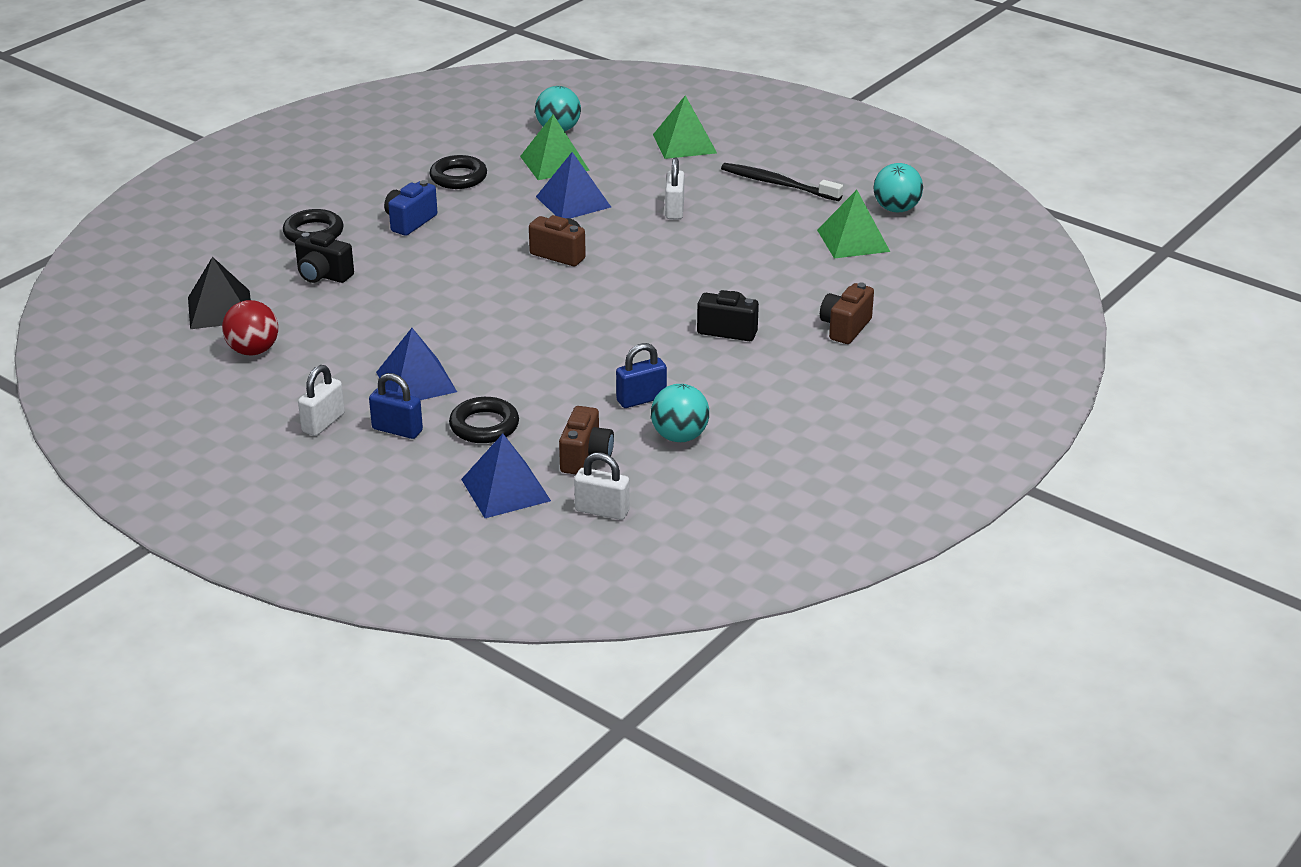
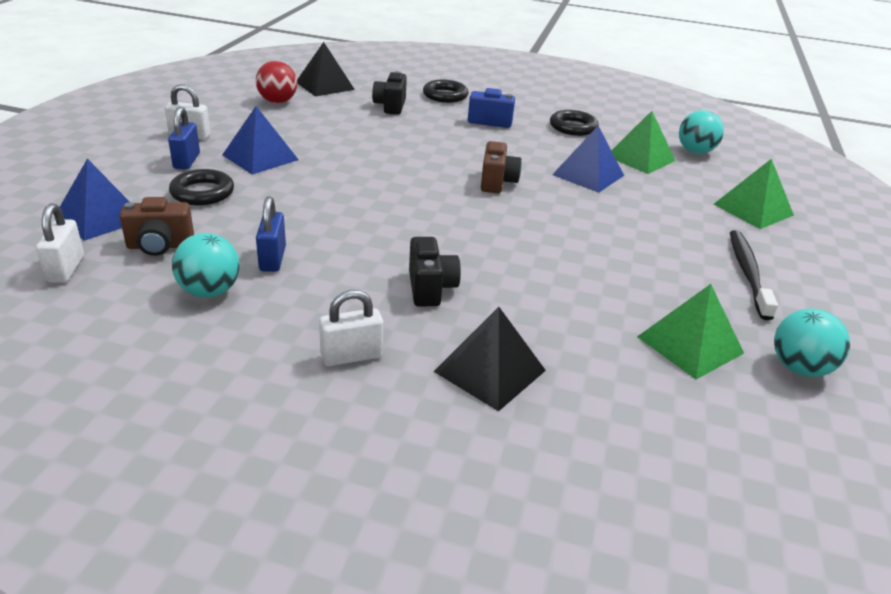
camera: 65 degrees right, 0 degrees up
blue padlock [616,343,667,408] -> blue padlock turned 45 degrees clockwise [256,196,286,272]
white padlock [665,158,684,219] -> white padlock moved to [319,290,383,366]
brown camera [820,283,874,344] -> black pyramid [434,307,546,411]

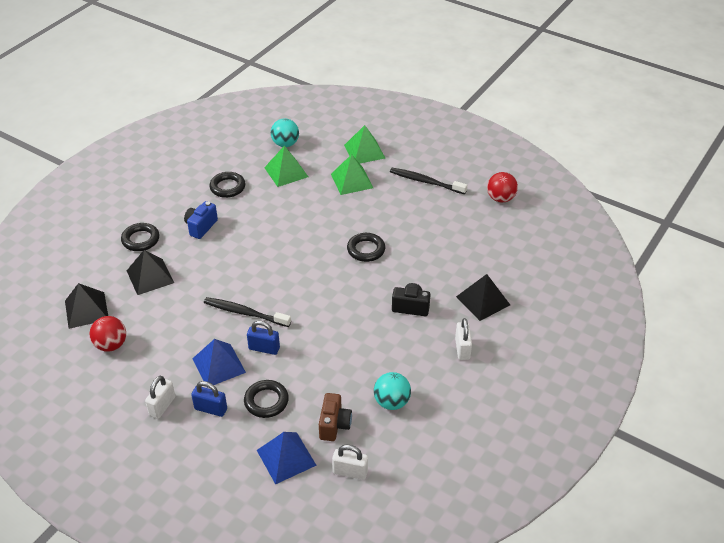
camera: 70 degrees left, 10 degrees up
blue padlock [256,196,286,272] -> blue padlock moved to [247,321,280,355]
black camera [372,71,407,115] -> black pyramid [127,250,174,295]
brown camera [481,141,522,193] -> none
blue pyramid [552,126,624,193] -> none
green pyramid [637,284,744,379] -> green pyramid moved to [331,154,373,195]
turquoise ball [774,309,850,377] -> red ball [487,172,518,202]
none -> black toothbrush [204,297,291,327]
none -> black ring [347,233,385,262]

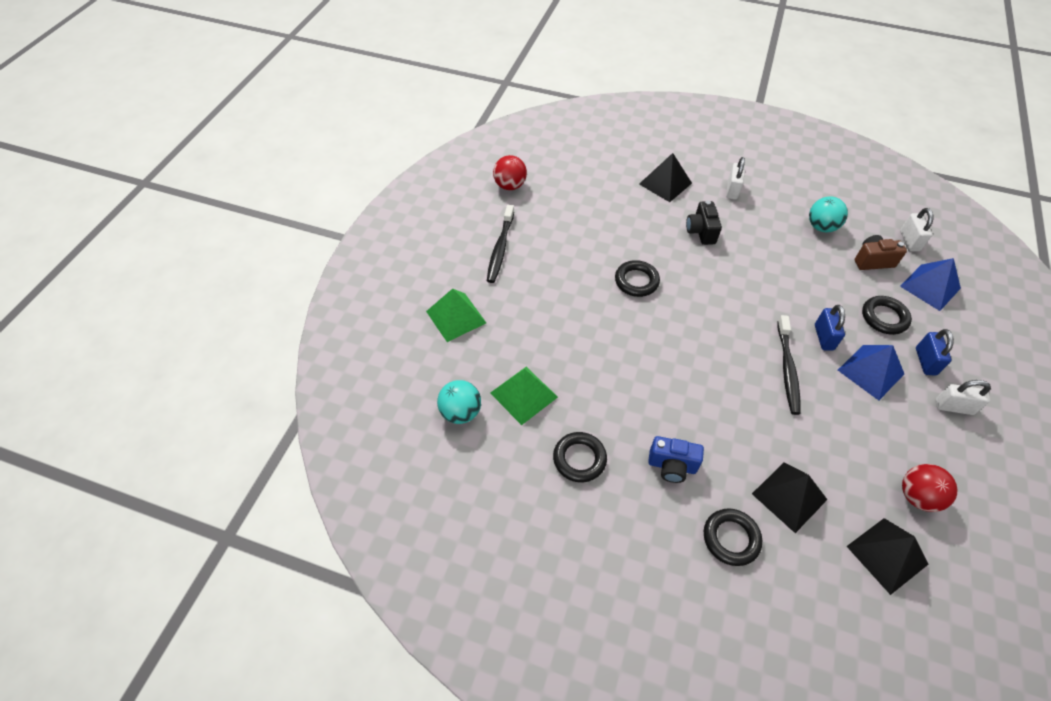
camera: 105 degrees left, 10 degrees up
green pyramid [331,154,373,195] -> none
white padlock [455,318,472,360] -> white padlock turned 60 degrees counterclockwise [726,157,745,200]

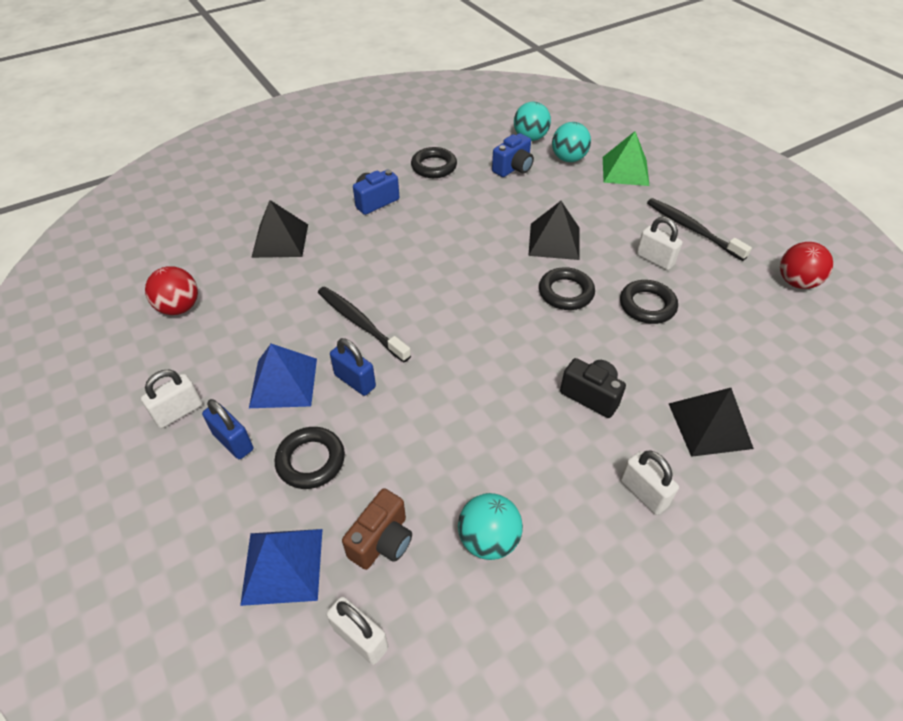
camera: 130 degrees right, 5 degrees down
green pyramid [490,367,558,425] -> blue camera [492,133,534,177]
black ring [704,508,762,566] -> black ring moved to [620,280,678,324]
black pyramid [847,518,928,595] -> black pyramid moved to [528,201,580,260]
none -> turquoise ball [552,122,591,162]
none -> white padlock [636,217,683,270]

